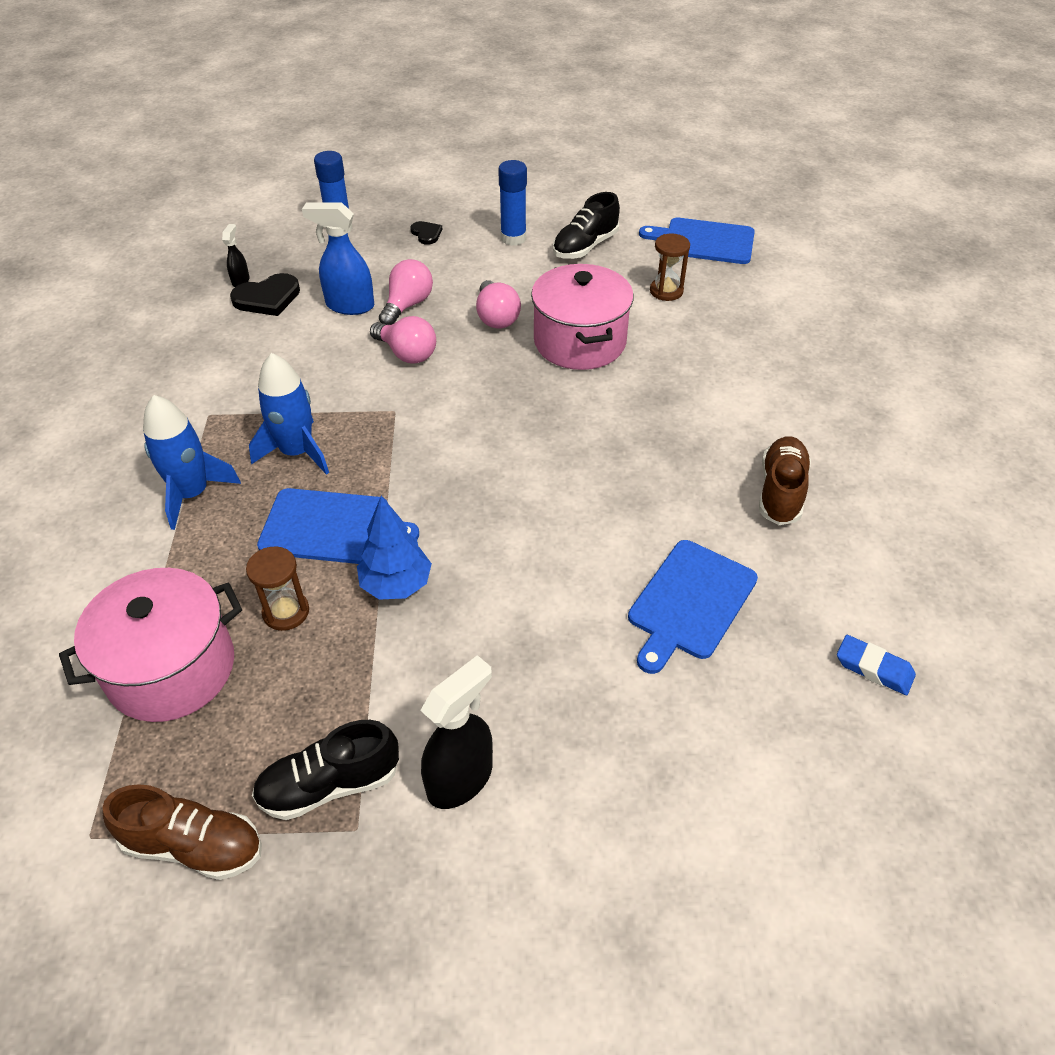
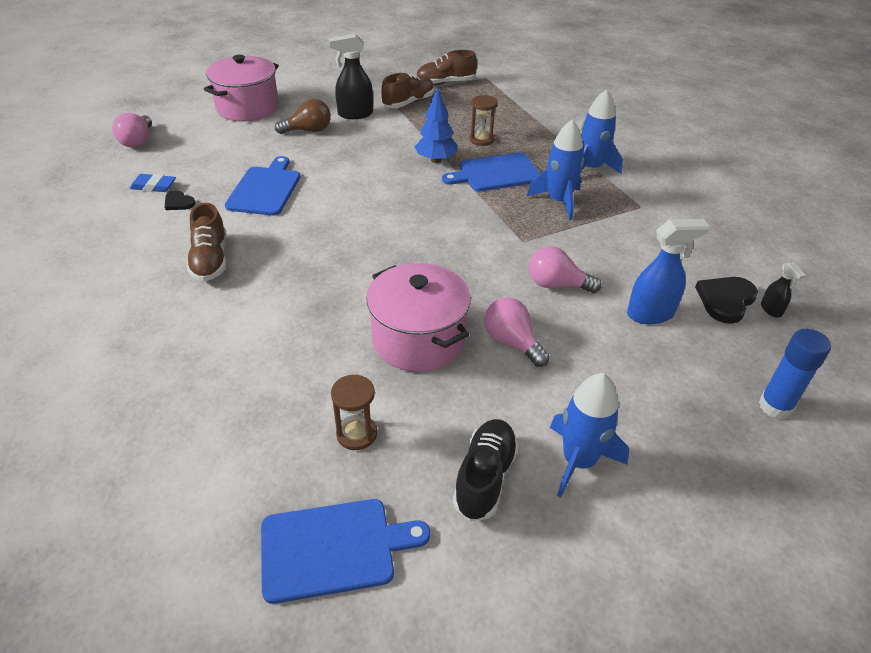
camera: 155 degrees right, 5 degrees down
pink pot [59,568,242,722] -> pink pot moved to [204,55,279,122]
black shoe [252,720,399,820] -> brown shoe [381,73,434,108]
pink light bulb [379,259,433,325] -> pink light bulb moved to [112,113,152,147]
black heart [410,221,442,245] -> black heart moved to [165,190,195,210]
black spray bottle [420,655,493,809] -> black spray bottle turned 60 degrees clockwise [329,34,373,119]
blue glue stick [498,160,527,246] -> blue rocket [550,373,629,497]
none -> brown light bulb [275,99,331,134]

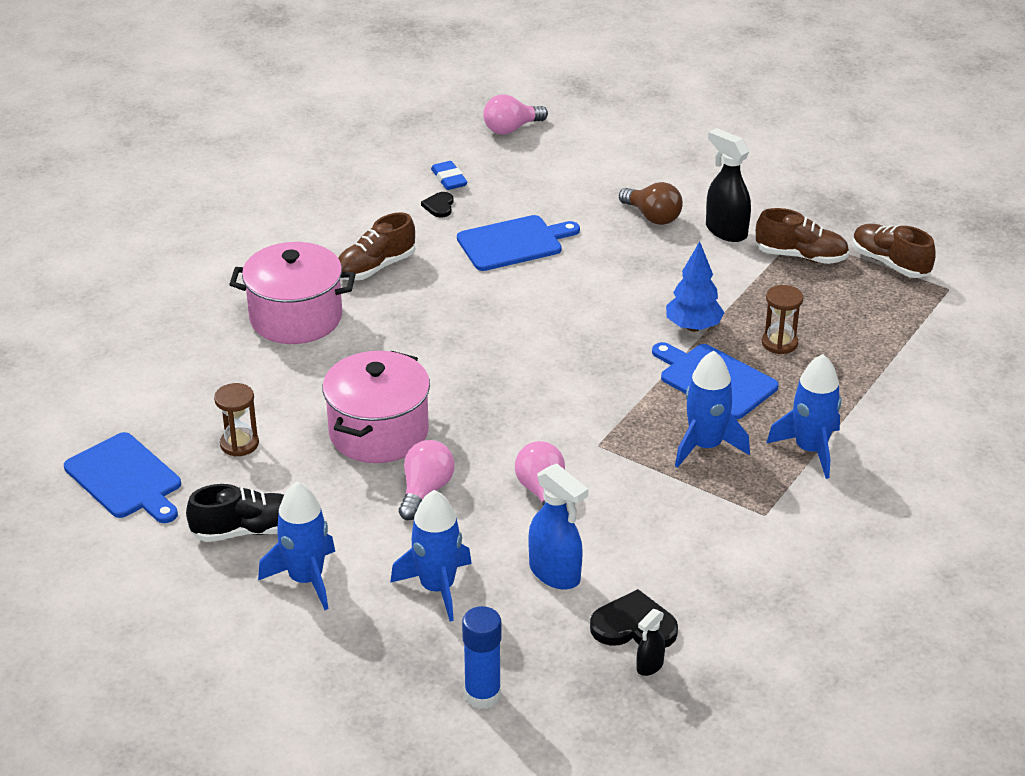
camera: 60 degrees right, 5 degrees down
pink pot [204,55,279,122] -> pink pot moved to [229,242,356,344]
none -> blue rocket [390,490,472,622]

